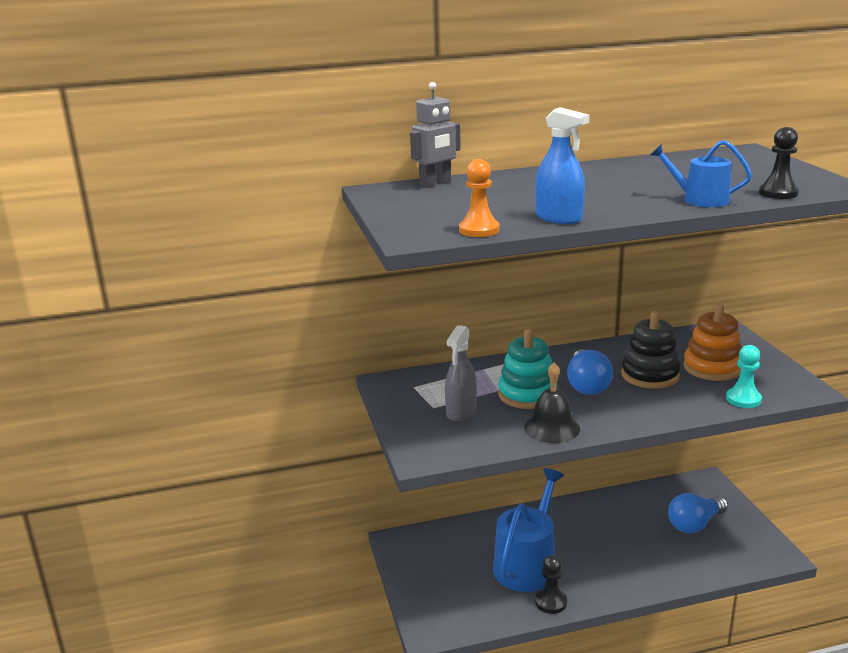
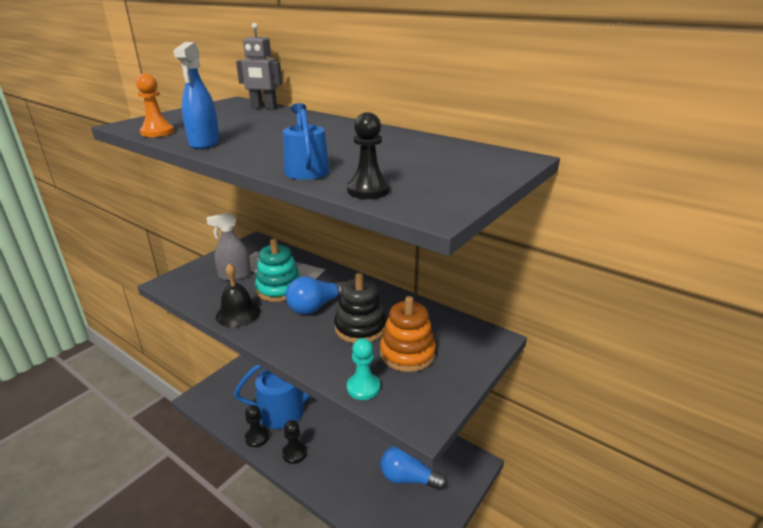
camera: 50 degrees right, 5 degrees up
none -> black pawn [282,420,307,464]

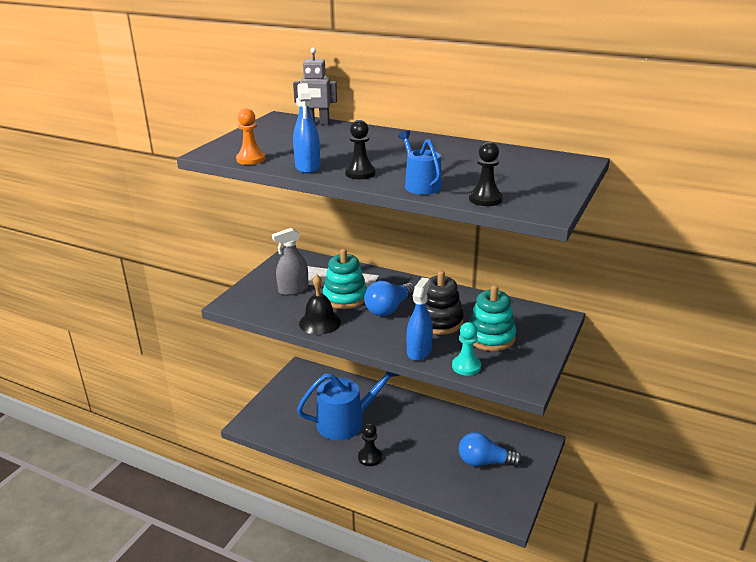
camera: 10 degrees left, 0 degrees up
black pawn [245,405,269,447] -> black pawn moved to [345,120,376,179]
orange stacking toy [380,296,436,372] -> turquoise stacking toy [469,285,516,351]
none -> blue spray bottle [407,277,433,361]

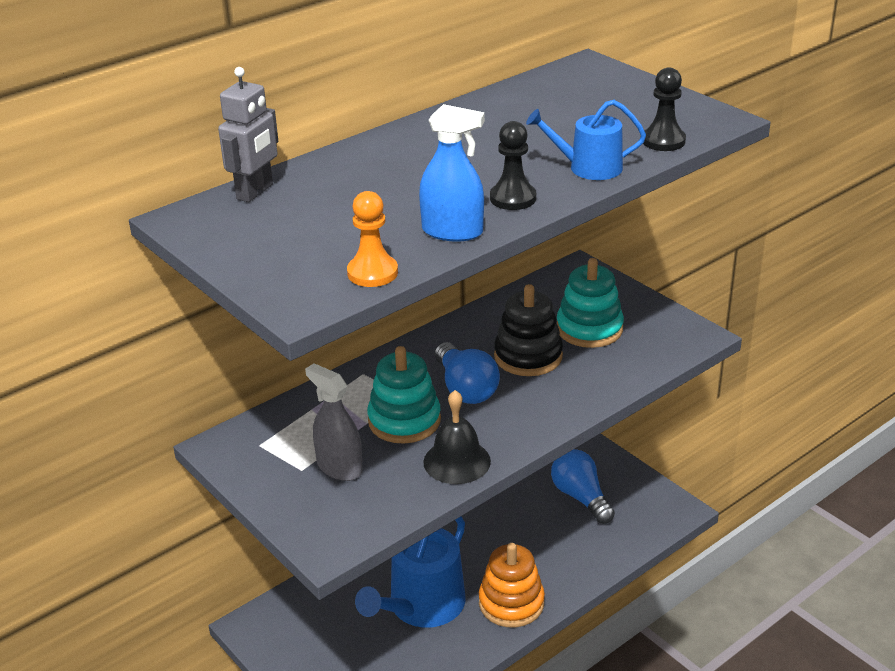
camera: 65 degrees left, 5 degrees up
grey spray bottle [272,228,309,295] -> grey spray bottle turned 135 degrees clockwise [305,363,363,481]
blue watering can [297,371,400,440] -> blue watering can turned 150 degrees counterclockwise [355,517,465,628]
black pawn [358,423,382,466] -> orange stacking toy [479,543,545,627]
blue spray bottle [407,277,433,361] -> none
turquoise pawn [452,322,481,376] -> none
blue light bulb [459,432,522,467] -> blue light bulb turned 120 degrees clockwise [551,449,615,524]

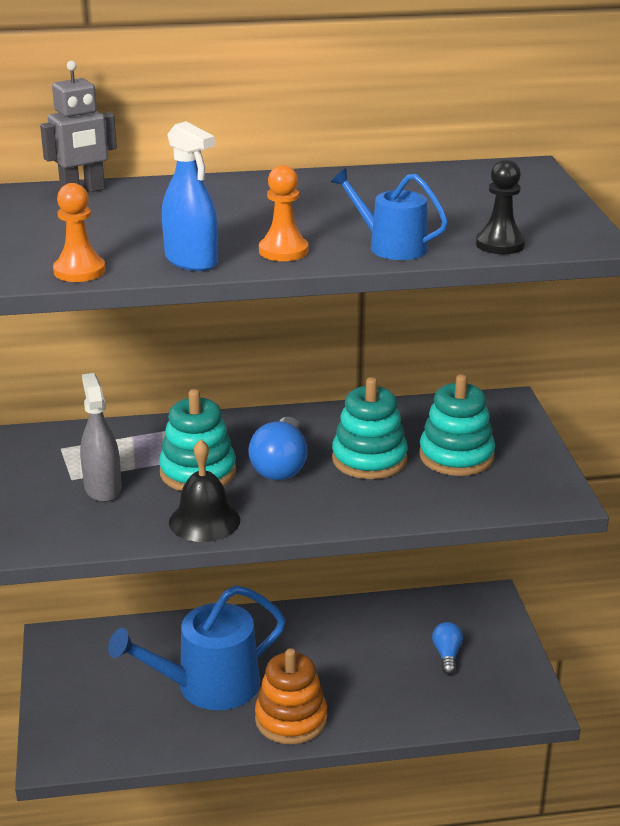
camera: 30 degrees right, 5 degrees down
black pawn [490,121,536,210] -> orange pawn [259,165,309,261]
black stacking toy [494,284,563,376] -> turquoise stacking toy [332,377,408,479]
blue light bulb [551,449,615,524] -> blue light bulb [432,622,463,675], size x0.59

